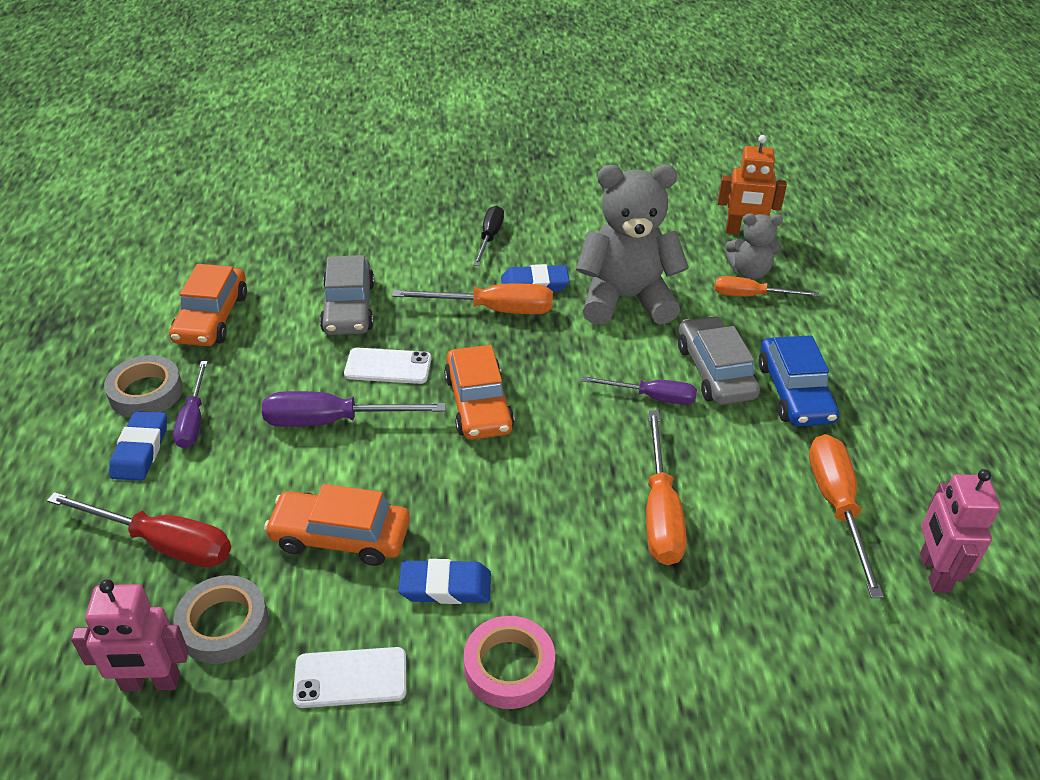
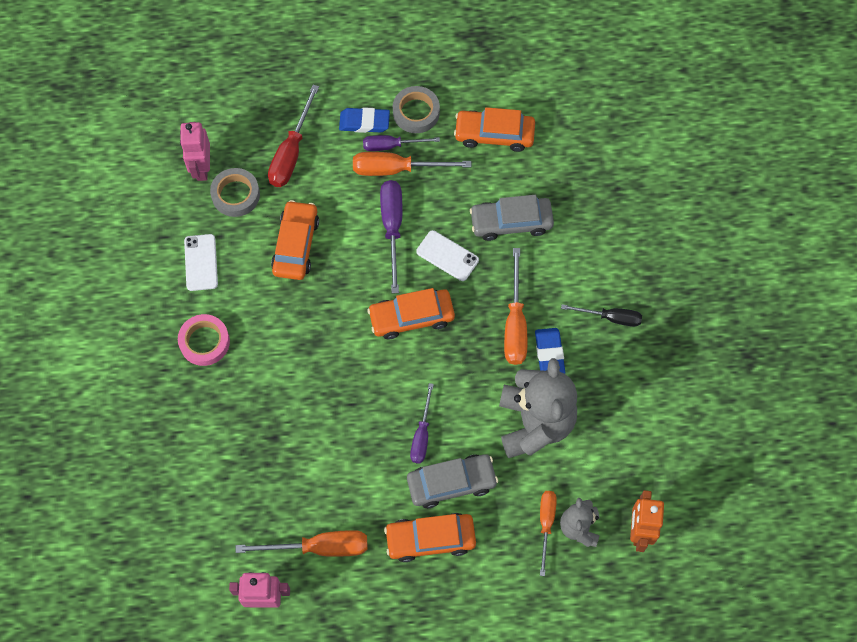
camera: 90 degrees right, 25 degrees up
white phone [344,348,431,384] -> white phone turned 60 degrees counterclockwise [416,230,479,281]
blue eraser [398,559,491,604] -> none
orange screwdriver [646,411,687,565] -> orange screwdriver moved to [353,152,471,176]
blue car [758,335,839,426] -> orange car [384,513,476,562]

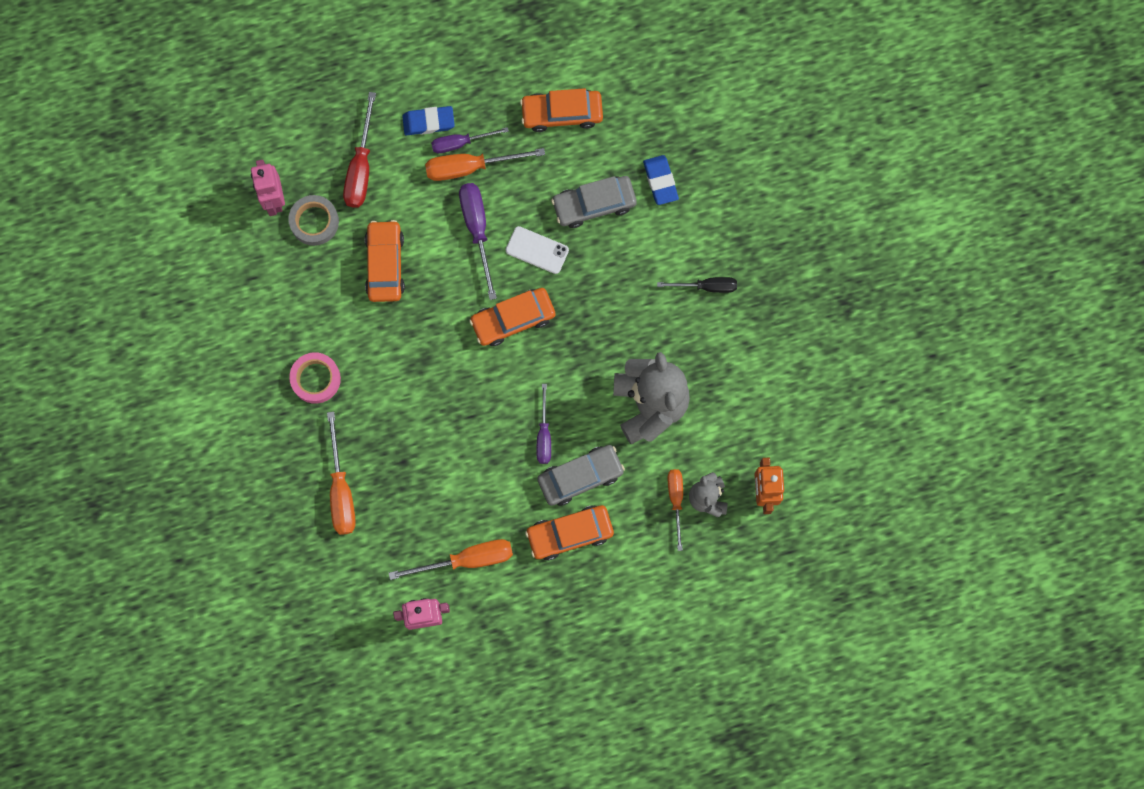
camera: 10 degrees left, 10 degrees up
white phone [184,234,218,291] -> none
grey tape [393,86,440,133] -> none
orange screwdriver [504,248,527,365] -> orange screwdriver moved to [327,412,356,535]
blue eraser [535,328,565,374] -> blue eraser moved to [643,155,679,205]

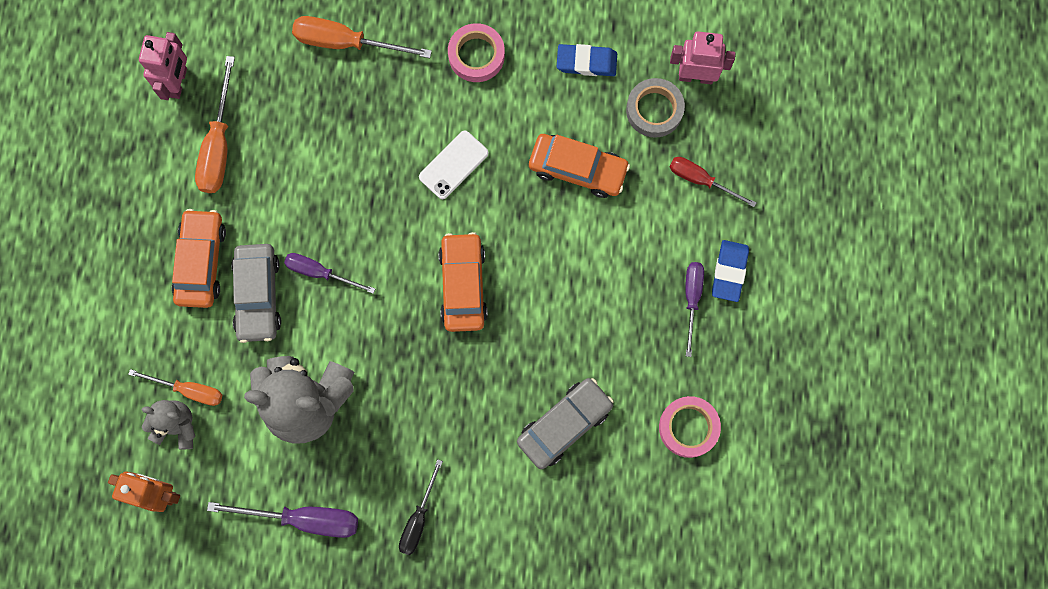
camera: 110 degrees right, 0 degrees up
red screwdriver [343,92,376,208] -> red screwdriver [670,157,757,207], size x0.66
orange screwdriver [425,148,545,181] -> none
purple screwdriver [459,183,497,300] -> purple screwdriver moved to [207,502,358,538]
white phone [506,226,569,274] -> white phone moved to [419,131,488,199]
orange car [520,88,603,132] -> pink tape [659,396,721,458]
grey car [551,176,637,228] -> grey car turned 45 degrees clockwise [517,378,614,469]
blue eraser [643,155,679,205] -> blue eraser moved to [557,44,617,76]

